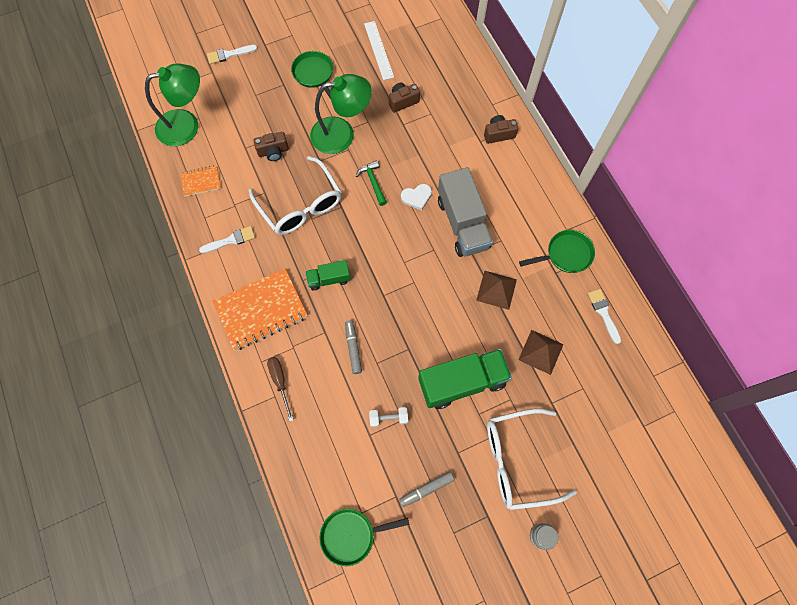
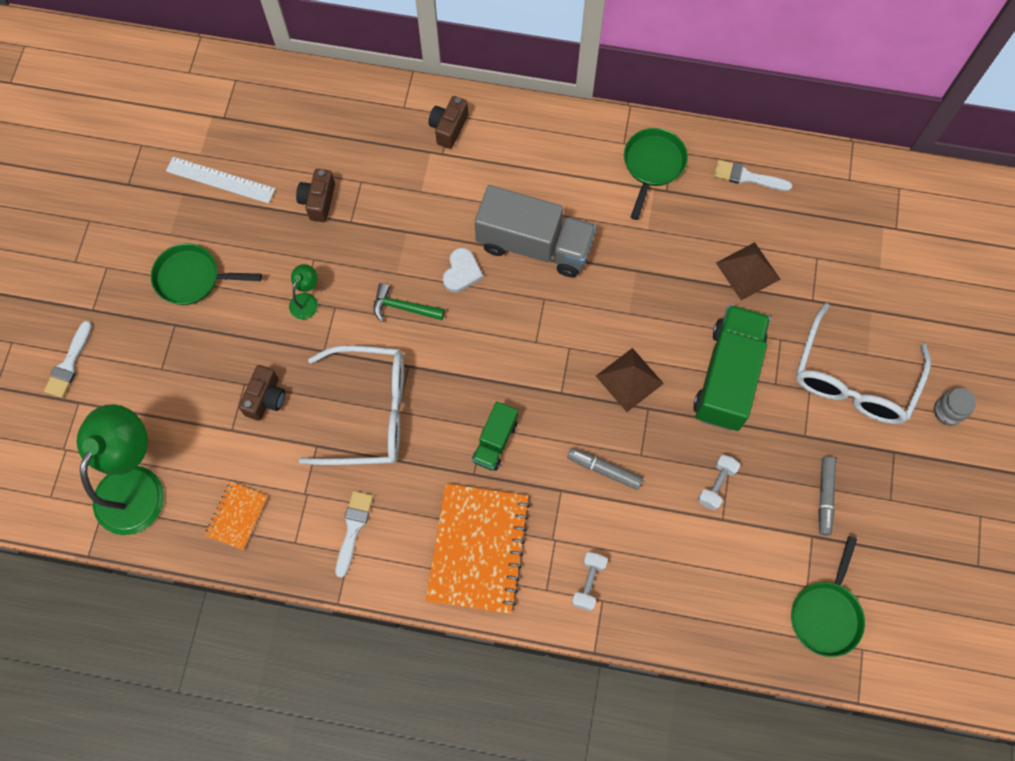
camera: 55 degrees left, 0 degrees up
brown screwdriver [267,357,293,422] -> white dumbbell [572,552,608,611]
green lamp [310,74,372,154] -> green lamp [289,264,318,319], size x0.43
brown pyramid [476,271,517,310] -> brown pyramid moved to [596,348,664,412]

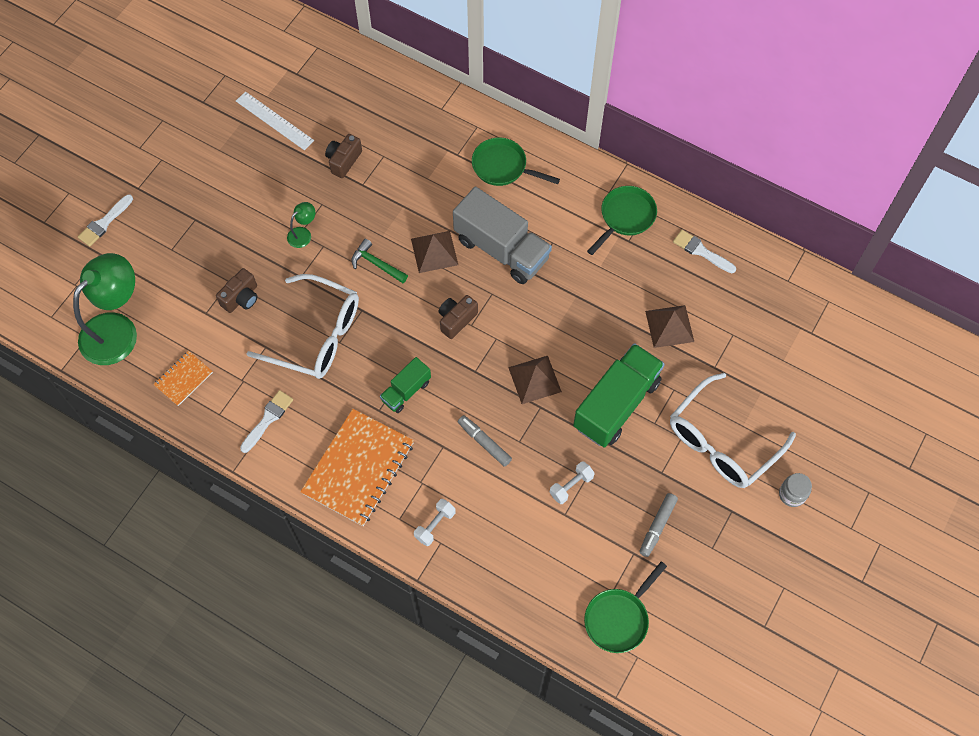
camera: 20 degrees right, 5 degrees down
green pan [151,244,262,305] -> green pan moved to [472,137,560,186]
brown camera [428,96,468,149] -> brown camera moved to [438,295,478,339]
white heart [443,248,483,292] -> brown pyramid [411,231,458,273]

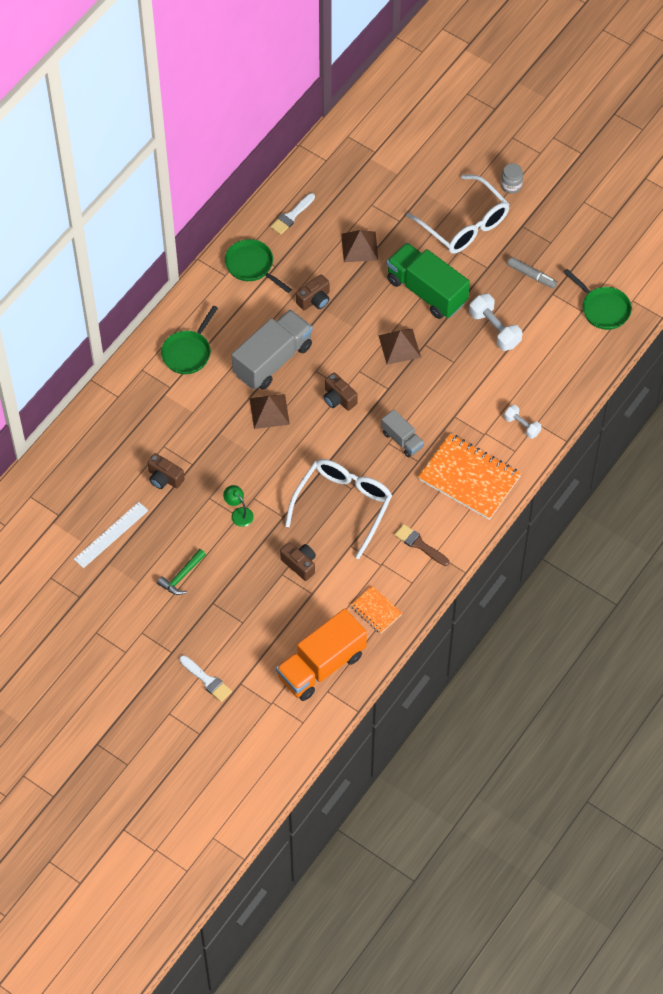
camera: 85 degrees left, 5 degrees down
green lamp [73,253,137,365] -> orange truck [276,609,367,701]
white brush [240,390,293,453] -> brown brush [394,524,450,566]
green hammer [351,239,408,283] -> green hammer moved to [157,549,206,595]
green truck [380,357,431,413] -> grey truck [381,410,424,457]
grey marker [458,415,512,467] -> none
white dumbbell [549,461,595,504] -> white dumbbell [469,294,522,351], size x1.62
none -> brown camera [296,275,329,310]

